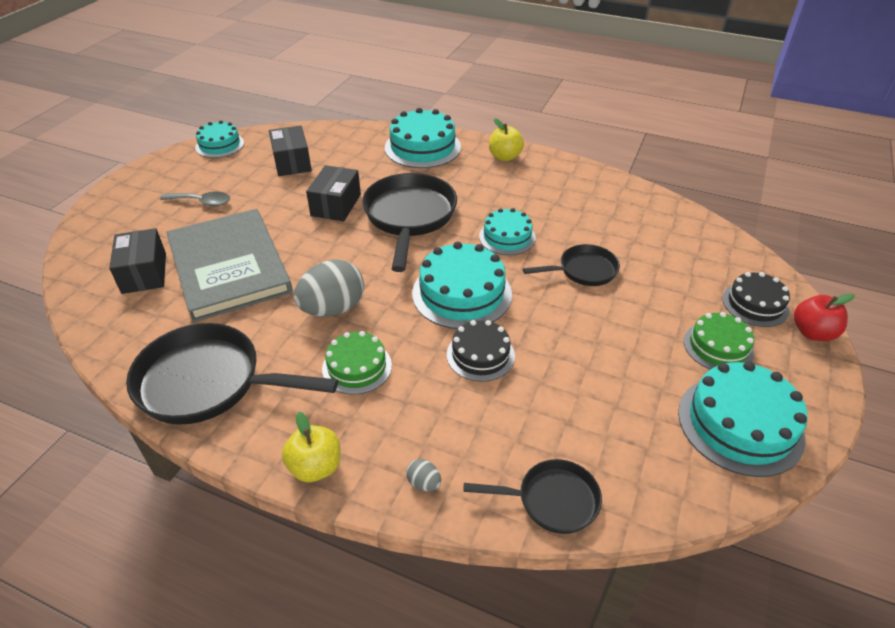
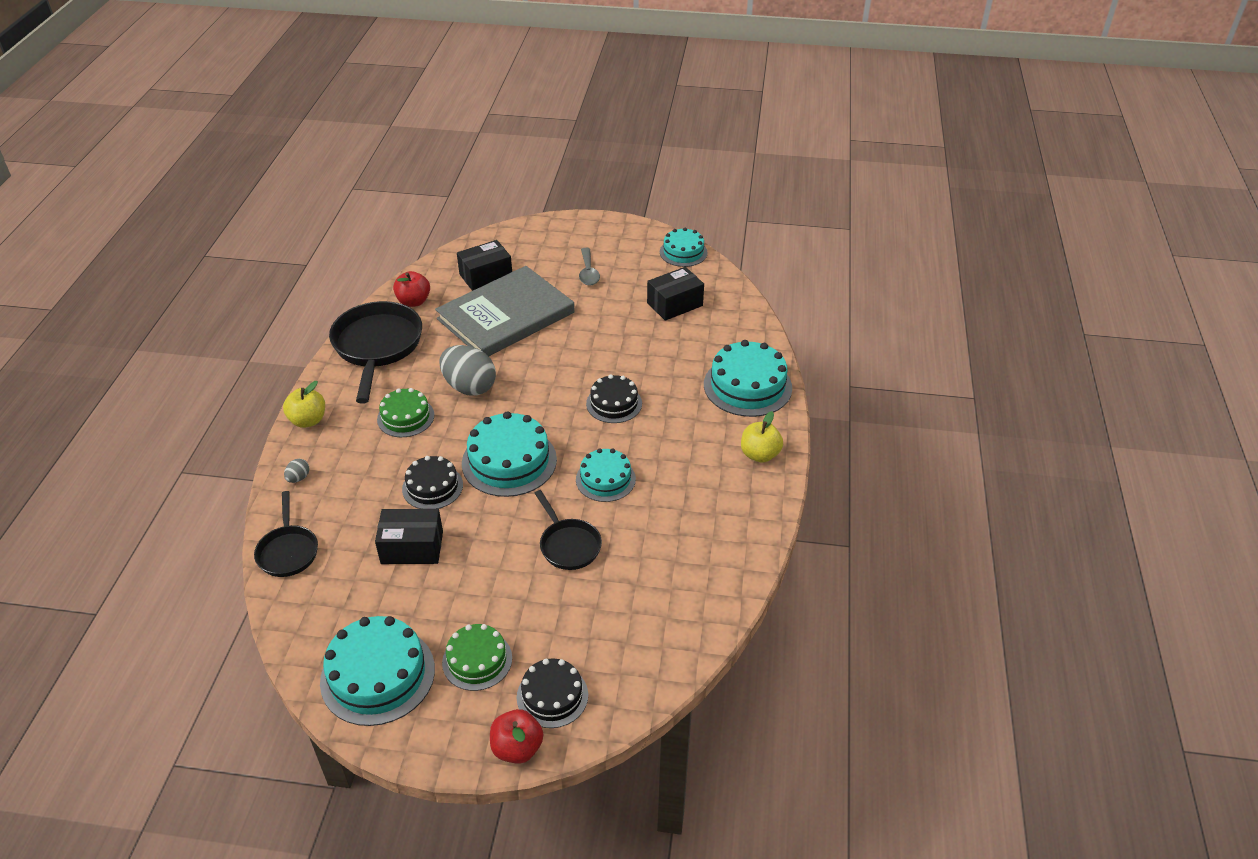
camera: 75 degrees right, 0 degrees up
black box [306,165,361,221] -> black box moved to [375,509,443,564]
black pan [362,173,457,272] -> black cake [586,374,642,423]
none -> red apple [393,271,430,307]

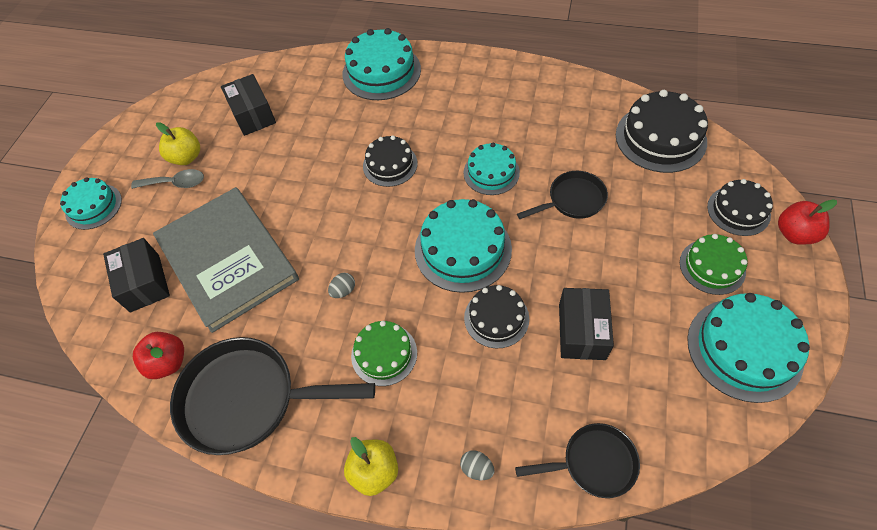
camera: 80 degrees left, 15 degrees up
grey egg [439,345,496,396] -> grey egg [328,273,355,298], size x0.42
turquoise cake [660,228,708,267] -> turquoise cake moved to [60,177,122,230]
yellow apple [741,411,783,463] -> yellow apple moved to [156,122,200,165]
none -> black cake [616,90,708,173]

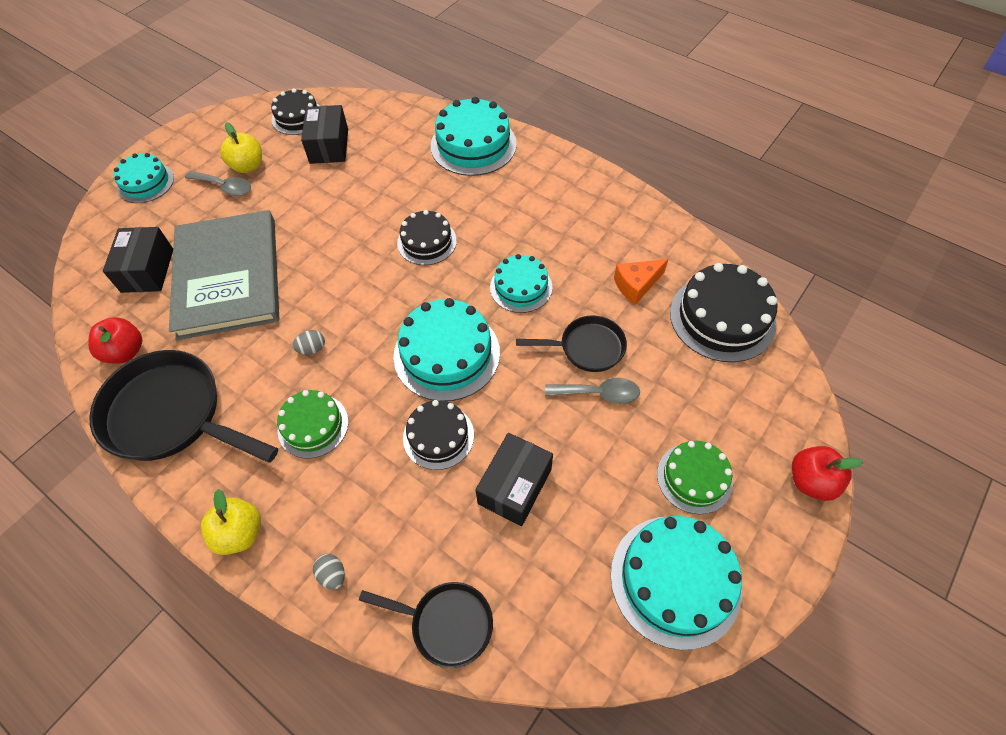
camera: 20 degrees right, 0 degrees up
black cake [707,179,773,236] -> black cake moved to [271,89,319,135]
none -> grey spoon [545,378,640,404]
none -> orange cheese [614,259,668,305]

